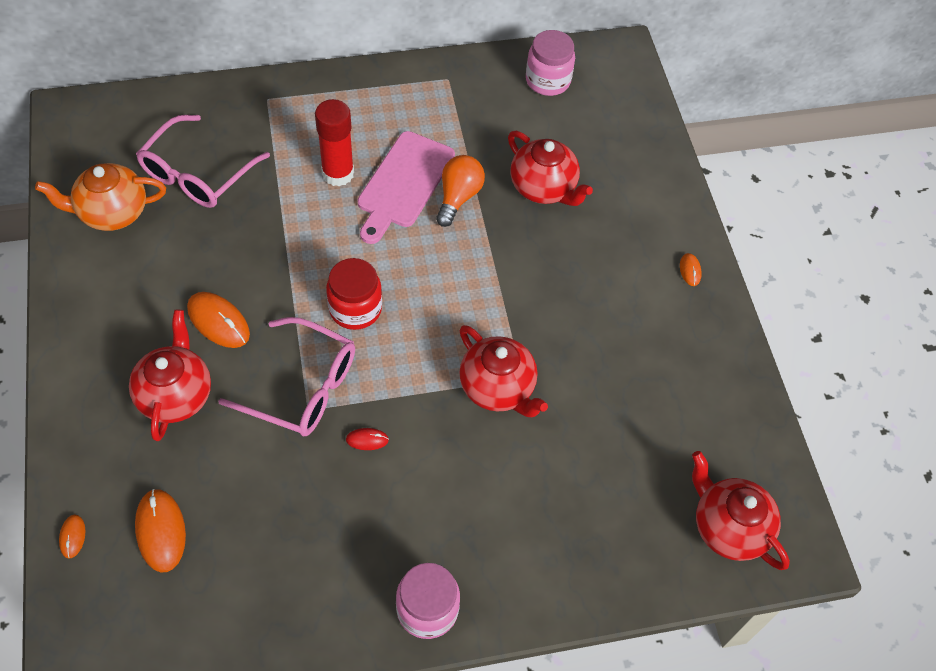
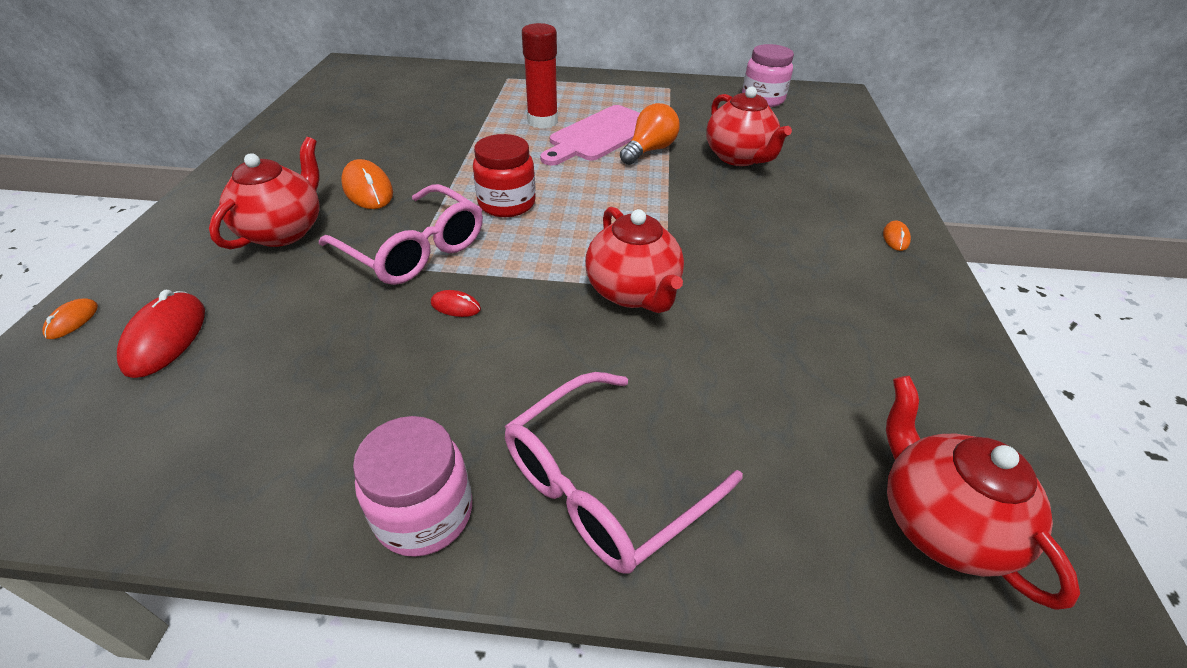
camera: 20 degrees right, 15 degrees down
orange teapot [35,163,166,231] -> none
orange mouse [135,489,186,572] -> red mouse [117,290,205,378]
pink glasses [136,115,270,208] -> pink glasses moved to [505,372,743,574]

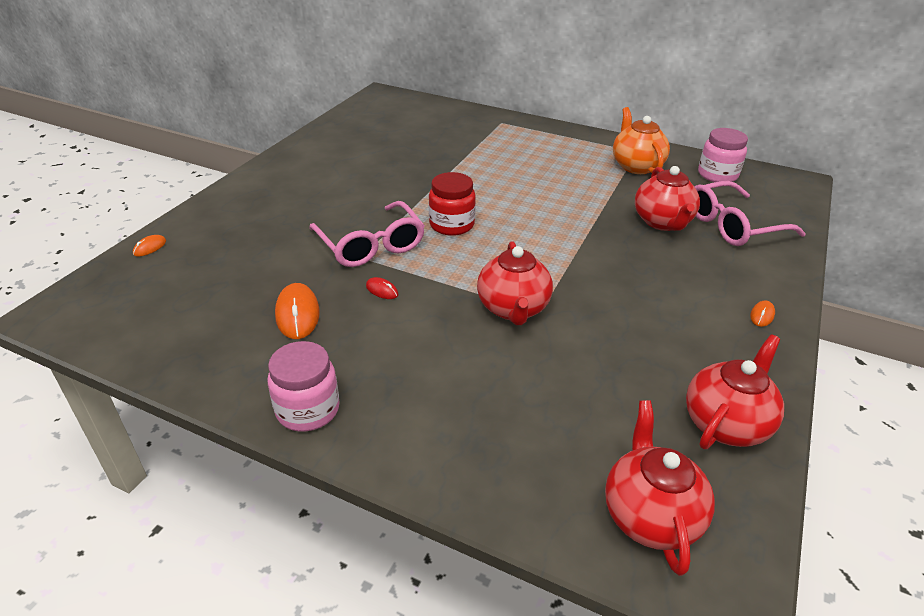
camera: 20 degrees right, 5 degrees down
red mouse [117,290,205,378] -> none
red teapot [209,137,320,249] -> red teapot moved to [686,334,784,449]
orange mouse [341,159,393,209] -> orange mouse moved to [275,283,320,339]
pink glasses [505,372,743,574] -> pink glasses moved to [694,181,806,246]
red glue stick [522,23,558,129] -> none
pink cutting board [540,105,640,166] -> none
orange light bulb [620,103,680,165] -> none
none -> orange teapot [613,107,670,174]

